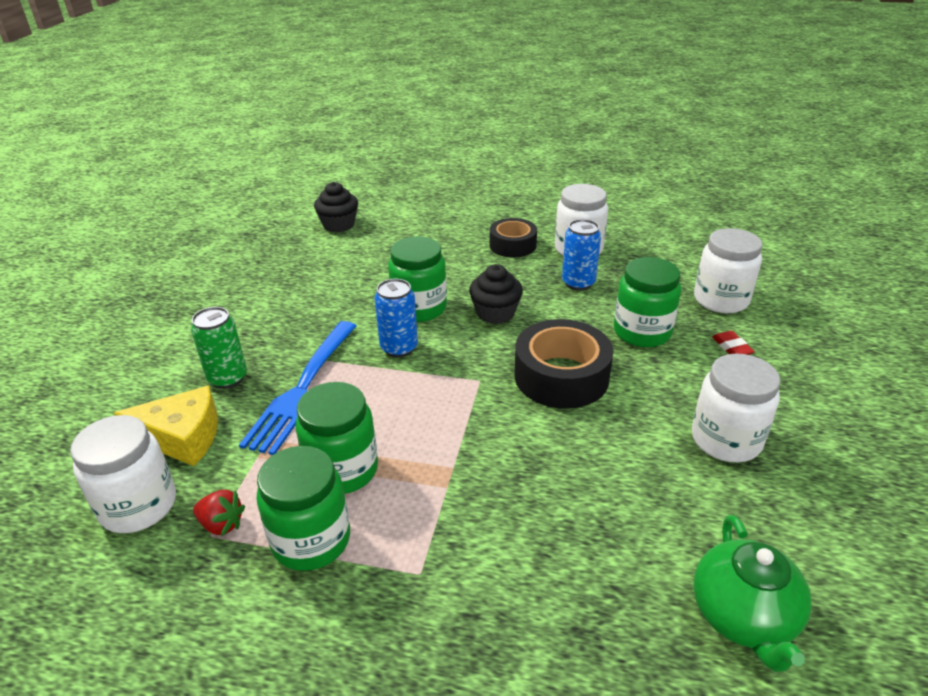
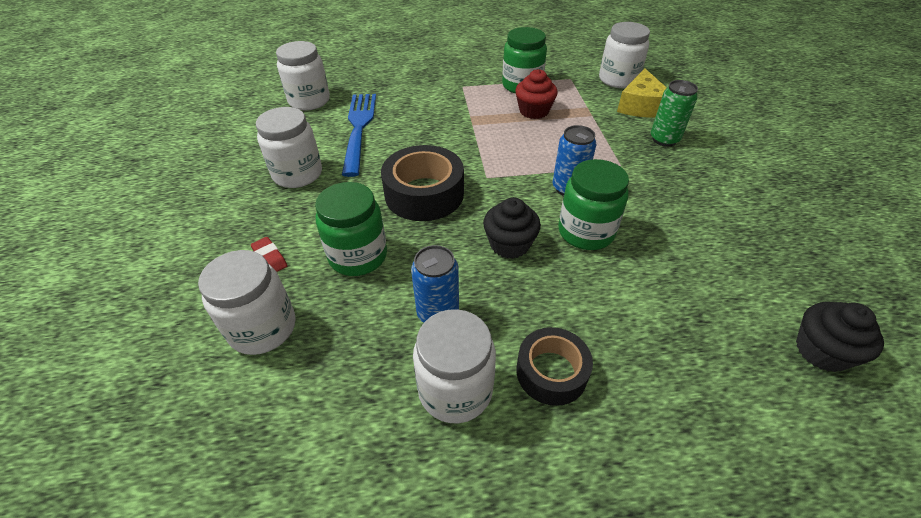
camera: 160 degrees right, 10 degrees up
yellow cheese [114,386,218,466] -> yellow cheese turned 60 degrees counterclockwise [617,68,667,118]
red strawberry [193,490,245,537] -> none
blue fork [239,321,356,455] -> blue fork moved to [342,94,376,177]
green jar [296,382,378,494] -> red cupcake [515,69,558,119]
green teapot [693,515,812,672] -> white jar [276,41,330,110]

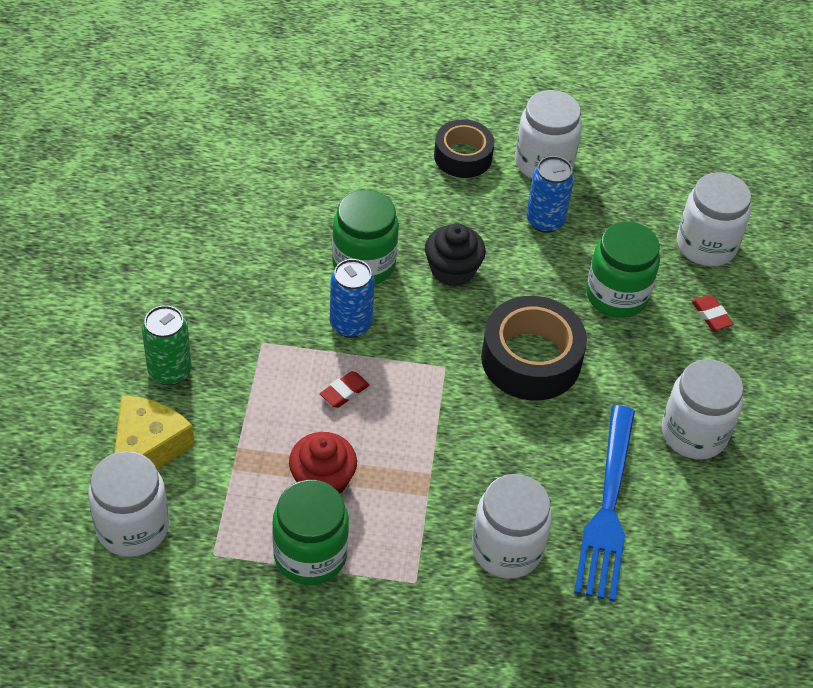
camera: 170 degrees left, 5 degrees up
white jar [276,41,330,110] -> white jar moved to [472,474,552,578]
black cupcake [796,302,884,372] -> none
none -> red eraser [320,371,370,408]

